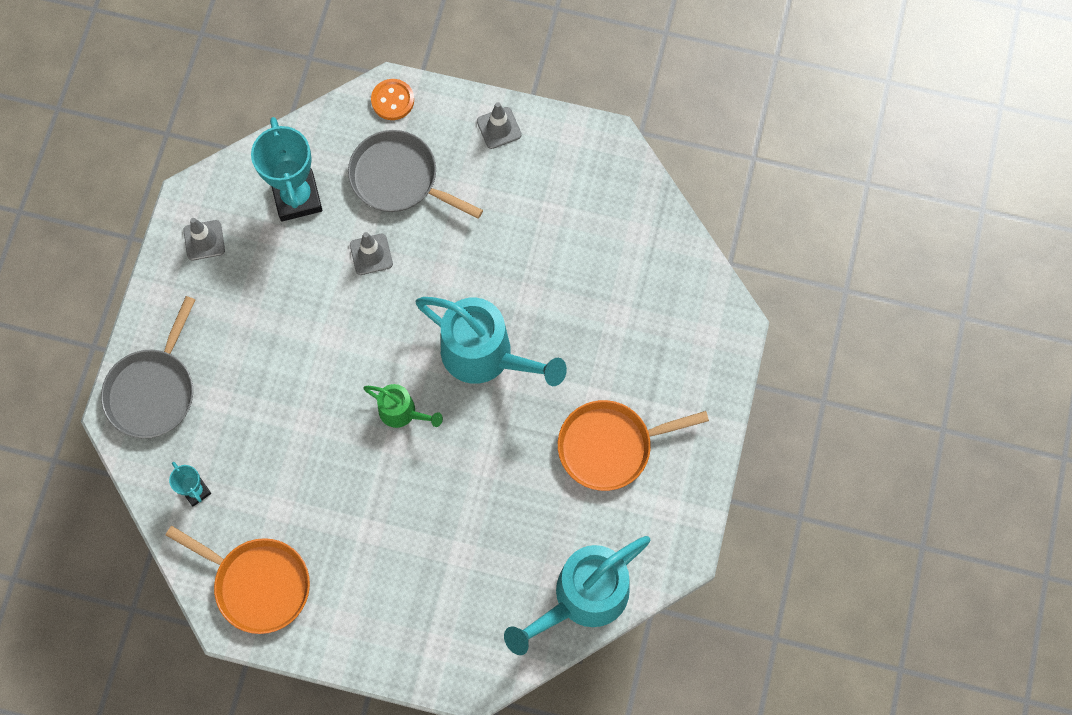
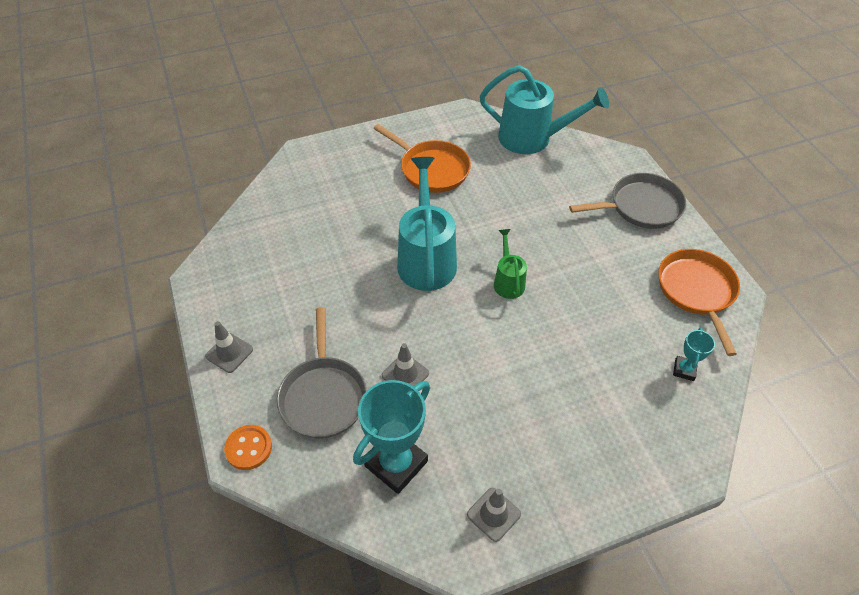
camera: 125 degrees left, 20 degrees down
grey pan [101,296,195,438] -> grey pan moved to [569,173,686,229]

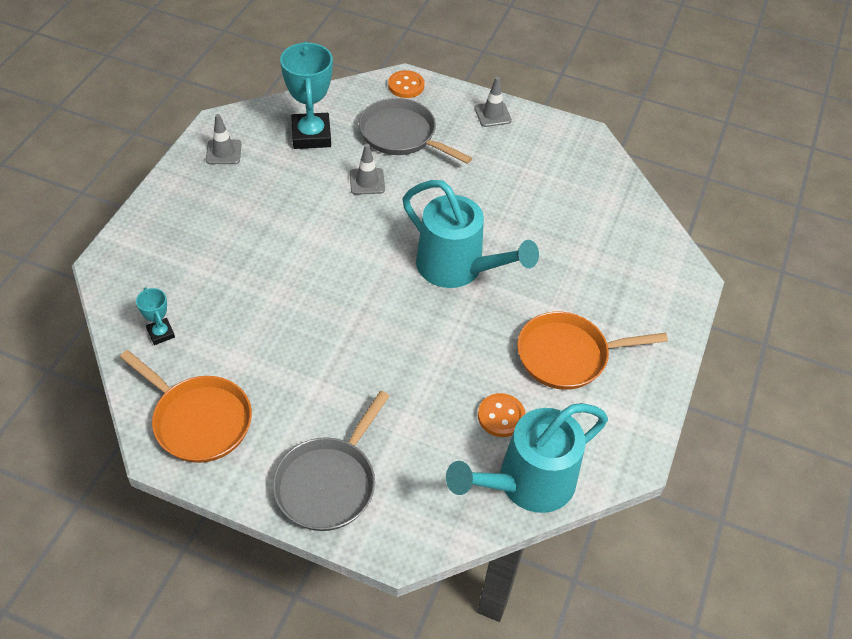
camera: 130 degrees right, 0 degrees up
green watering can [494,229,527,299] -> none
none -> orange button [478,393,525,437]

